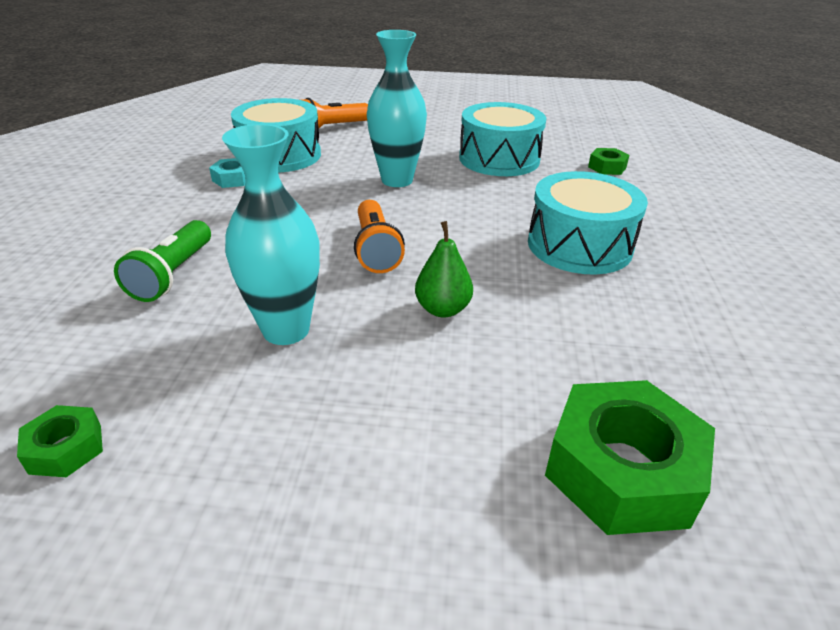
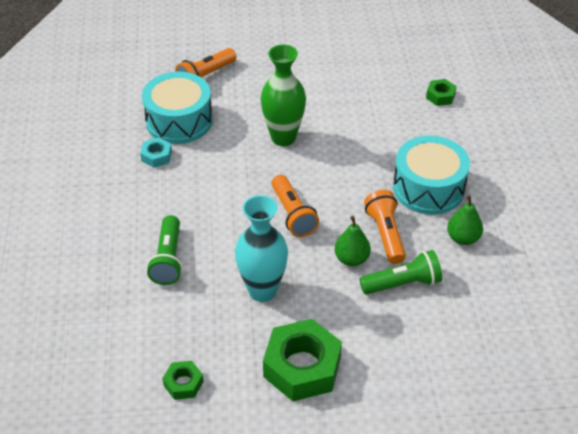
camera: 10 degrees left, 10 degrees up
turquoise vase [367,30,427,187] -> green vase [261,44,306,146]
turquoise drum [459,102,546,176] -> none
green nut [545,380,715,535] -> green nut moved to [263,319,342,401]
none -> green flashlight [360,250,442,294]
none -> orange flashlight [364,190,406,264]
none -> green pear [447,195,483,245]

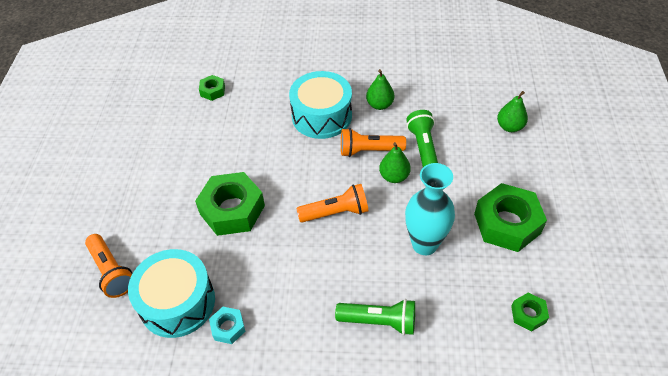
camera: 80 degrees left, 5 degrees up
green vase [261,44,306,146] -> green nut [195,172,265,236]
none -> green pear [497,91,528,132]

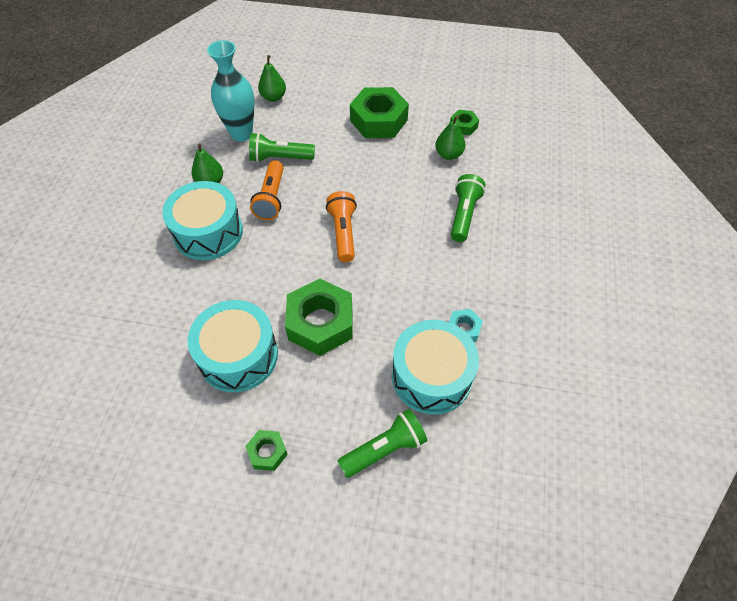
camera: 85 degrees left, 5 degrees up
orange flashlight [85,234,133,298] -> green flashlight [338,409,428,478]
green nut [199,75,225,101] -> green nut moved to [245,430,288,471]
green pear [379,142,411,183] -> green pear moved to [435,115,465,160]
turquoise vase [405,163,455,255] -> turquoise vase moved to [207,40,254,142]
none -> turquoise drum [187,300,278,392]

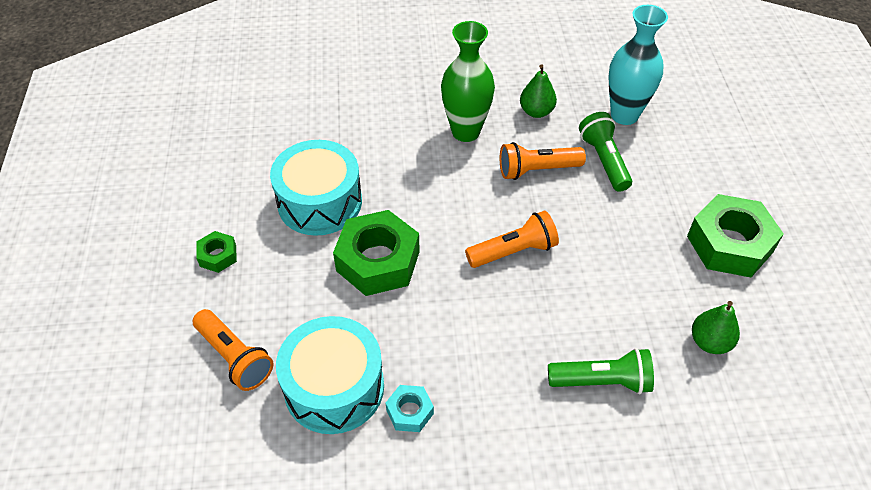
camera: 75 degrees right, 5 degrees down
turquoise drum [162,181,243,260] -> green vase [441,21,495,142]
green pear [258,55,286,102] -> none
green flashlight [338,409,428,478] -> orange flashlight [193,309,274,391]
green nut [450,110,479,135] -> none

